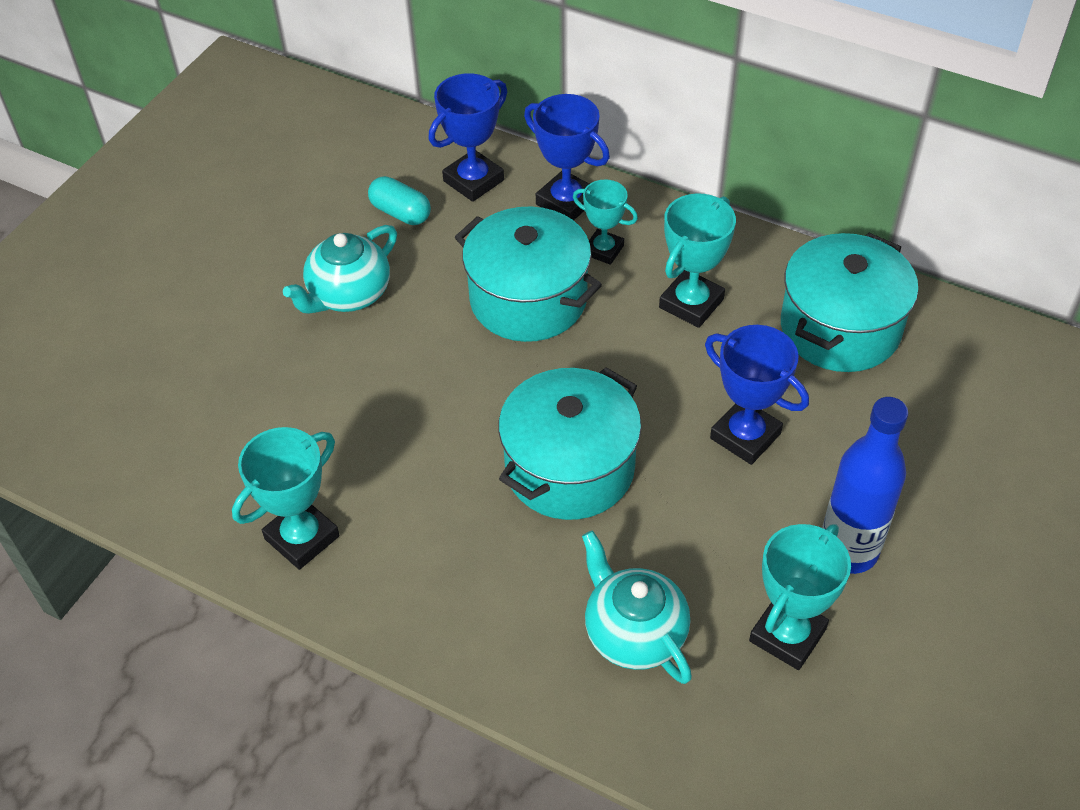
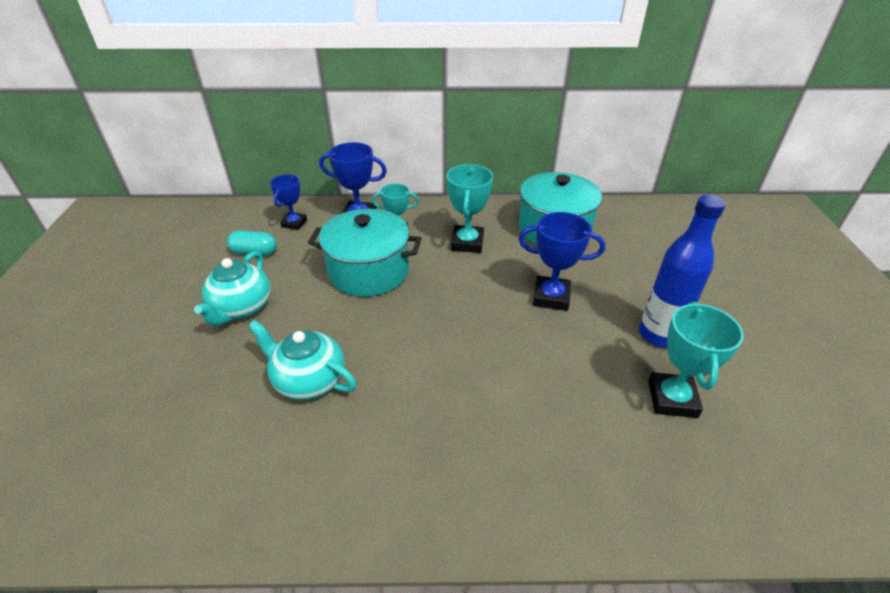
camera: 30 degrees left, 10 degrees down
turquoise trophy [232,427,340,570] -> none
blue trophy [428,73,507,202] -> blue trophy [270,174,307,230], size x0.66
turquoise pot [498,367,642,520] -> none
turquoise teapot [582,530,692,684] -> turquoise teapot moved to [248,320,357,400]

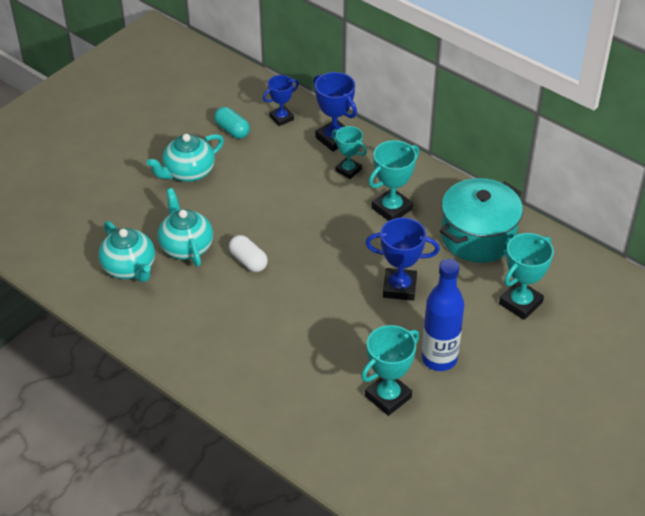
camera: 40 degrees right, 5 degrees up
turquoise pot [308,209,422,297] -> none
blue trophy [519,212,605,311] -> blue trophy turned 45 degrees counterclockwise [366,218,440,301]
none -> turquoise teapot [98,221,155,282]
none -> white capsule [229,235,268,272]
none -> turquoise trophy [499,233,554,320]

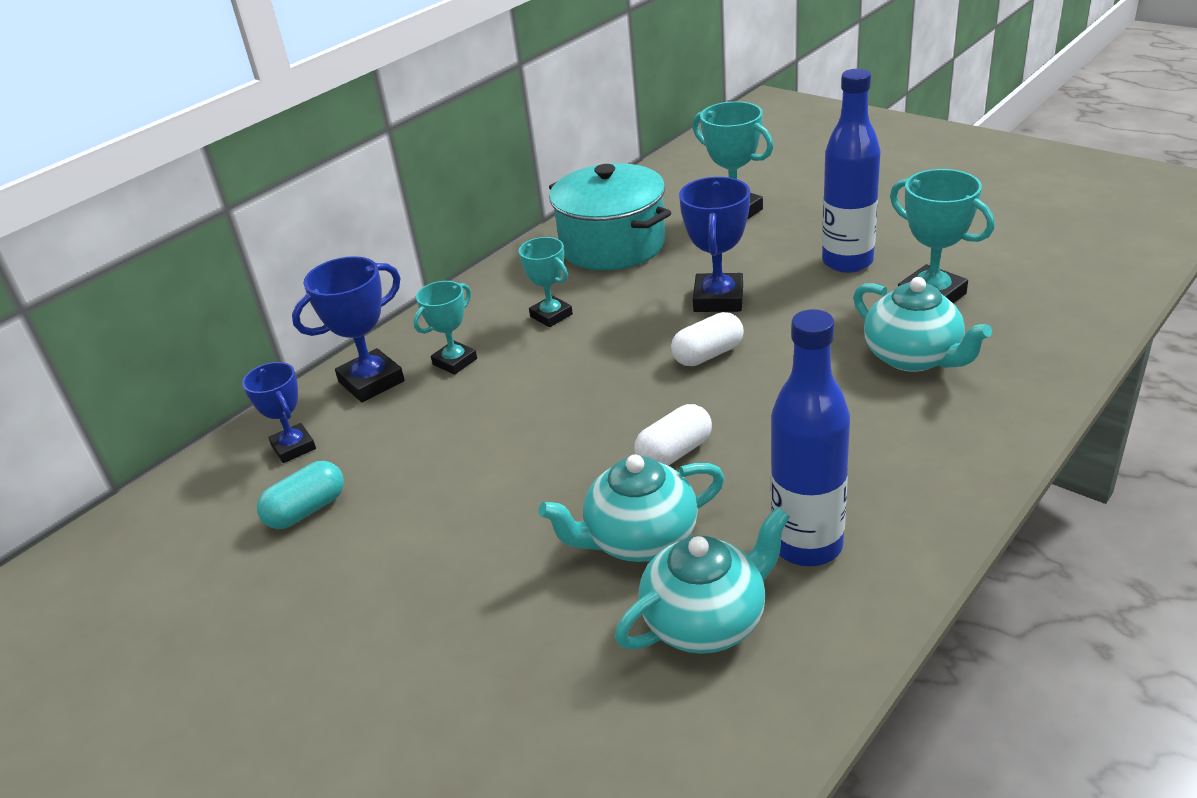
camera: 85 degrees left, 10 degrees down
turquoise teapot [146,134,224,182] -> turquoise teapot moved to [853,277,992,372]
turquoise trophy [369,140,419,221] -> turquoise trophy [519,237,573,327], size x0.66
none -> white capsule [671,312,744,366]
none -> blue bottle [771,309,850,566]

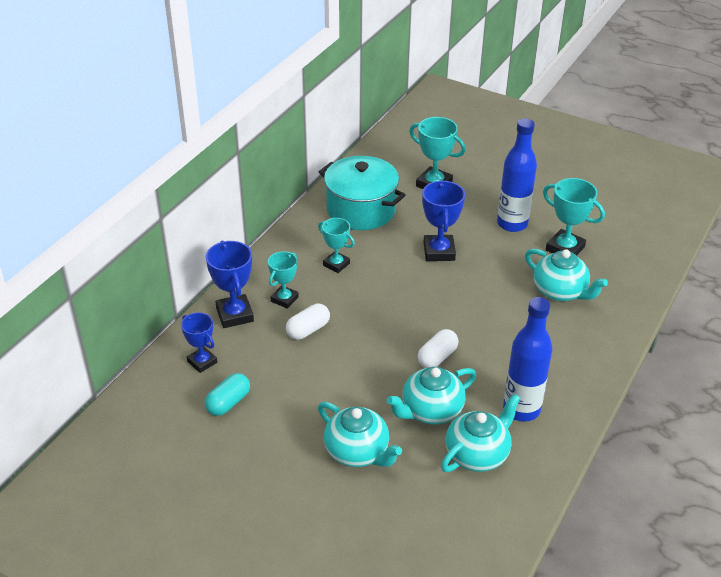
camera: 15 degrees left, 5 degrees up
blue trophy [292,256,405,402] -> blue trophy turned 60 degrees counterclockwise [206,241,254,328]
white capsule [671,312,744,366] -> white capsule moved to [286,304,330,340]
none -> turquoise teapot [318,402,402,467]

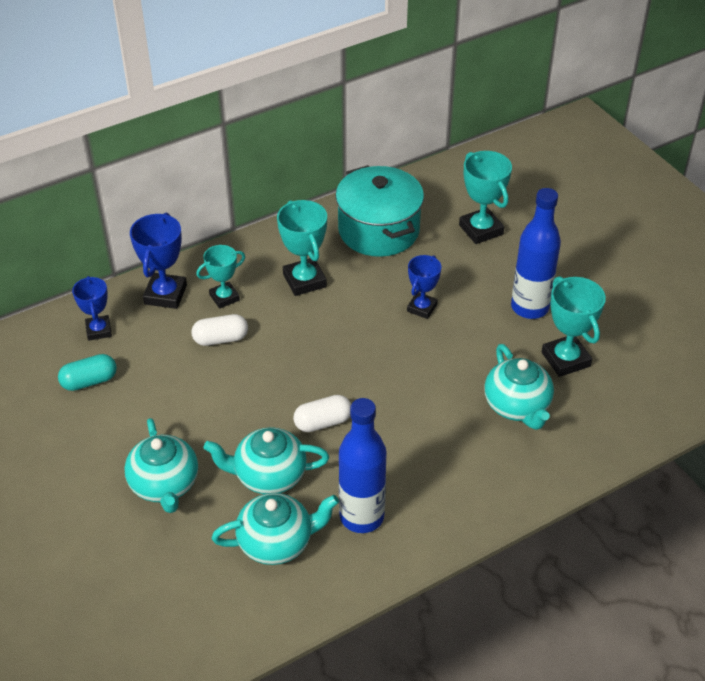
camera: 30 degrees right, 5 degrees up
turquoise trophy [318,218,355,273] -> turquoise trophy [277,200,327,296], size x1.51
blue trophy [422,180,465,261] -> blue trophy [407,255,441,319], size x0.66

